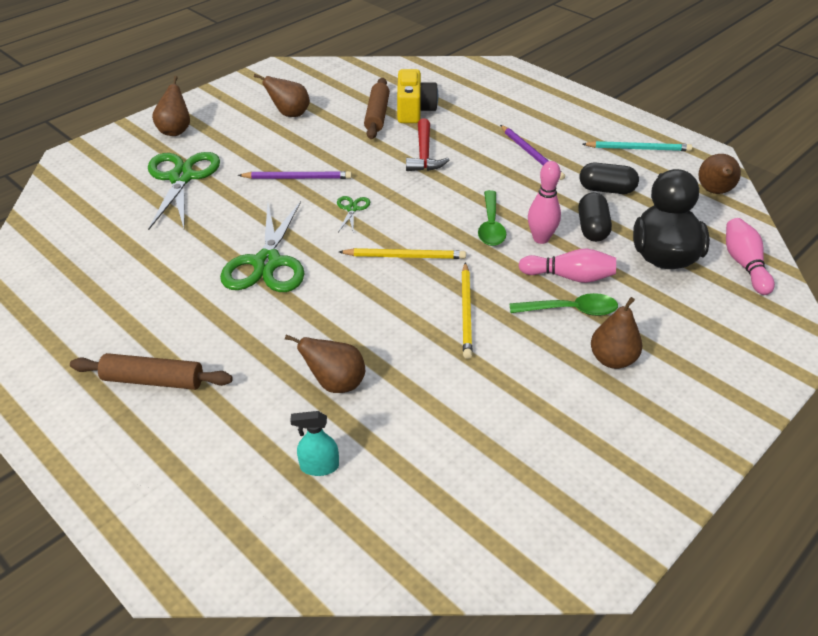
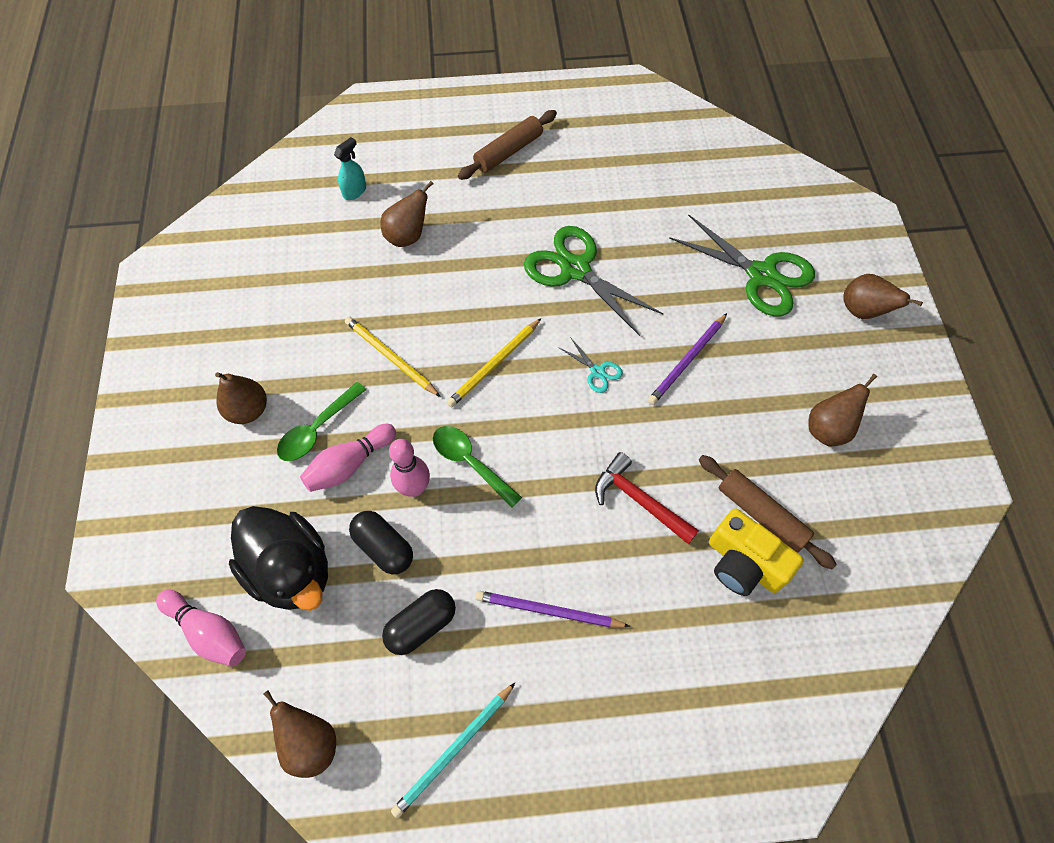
camera: 130 degrees right, 20 degrees up
green scissors [337,196,370,234] -> turquoise scissors [560,337,623,393]

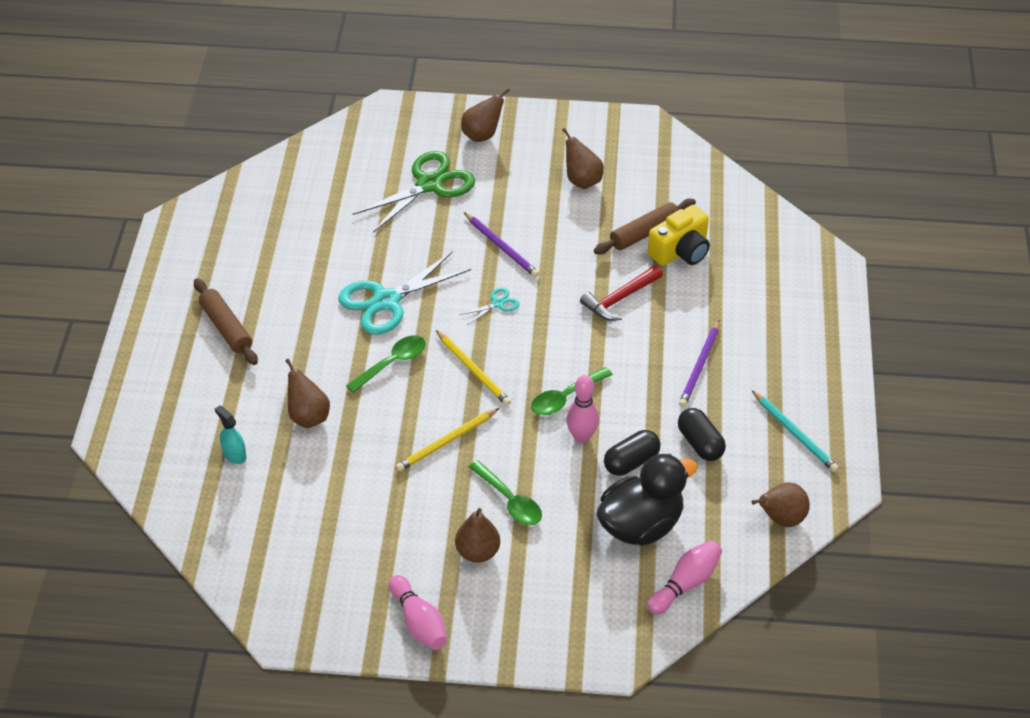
camera: 80 degrees left, 15 degrees down
pink bowling pin [300,424,396,492] -> pink bowling pin moved to [389,575,447,650]
green scissors [524,226,663,336] -> turquoise scissors [338,251,471,335]
none -> green spoon [346,335,426,393]

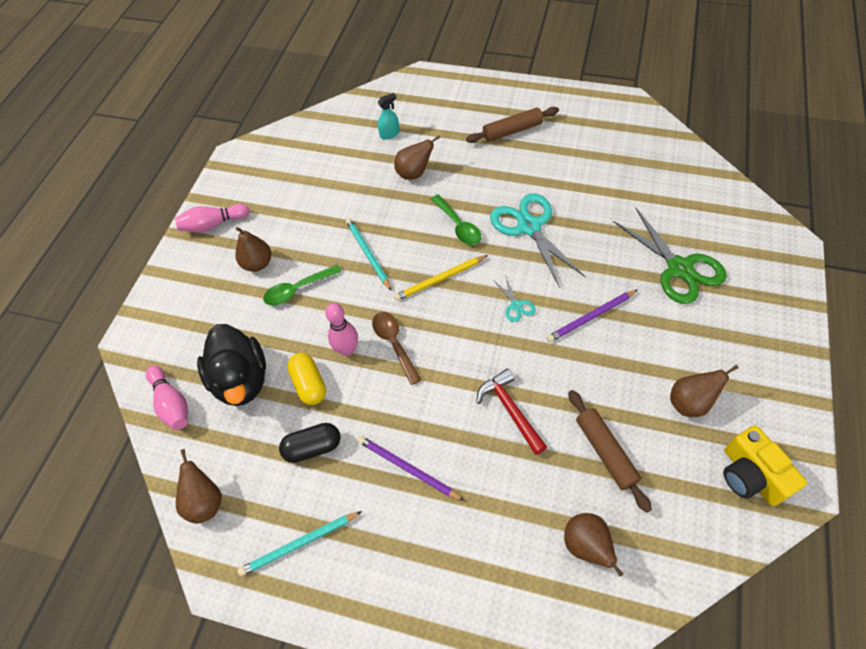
camera: 105 degrees right, 10 degrees up
yellow pencil [396,408,499,471] -> turquoise pencil [346,218,391,291]
brown pear [461,88,510,142] -> brown pear moved to [564,513,624,576]
green spoon [531,367,613,415] -> brown spoon [372,312,421,385]
black capsule [604,430,661,476] -> yellow capsule [287,353,326,405]
yellow camera [648,205,710,266] -> yellow camera moved to [723,426,807,506]

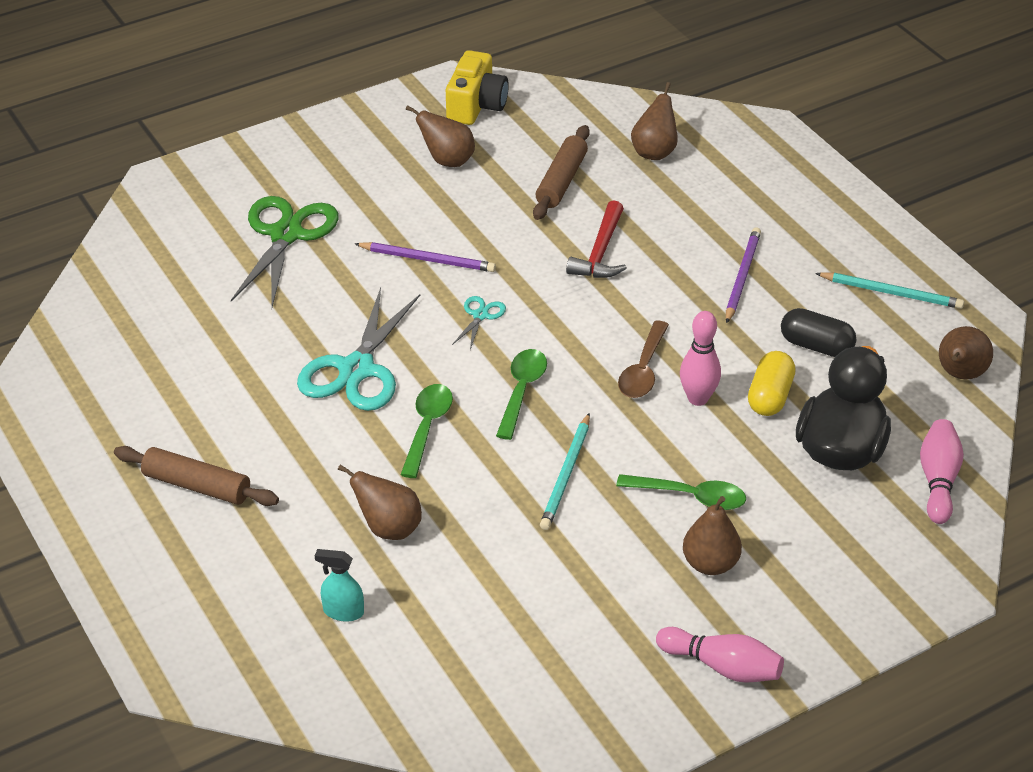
camera: 140 degrees left, 15 degrees down
purple pencil [358,436,465,501] -> purple pencil turned 150 degrees counterclockwise [726,228,761,323]
yellow pencil [394,255,488,301] -> green spoon [496,349,547,440]

